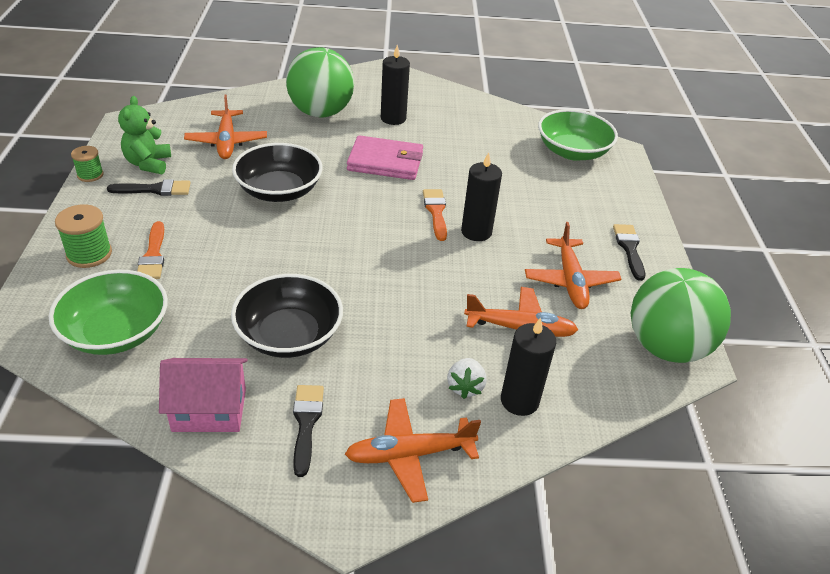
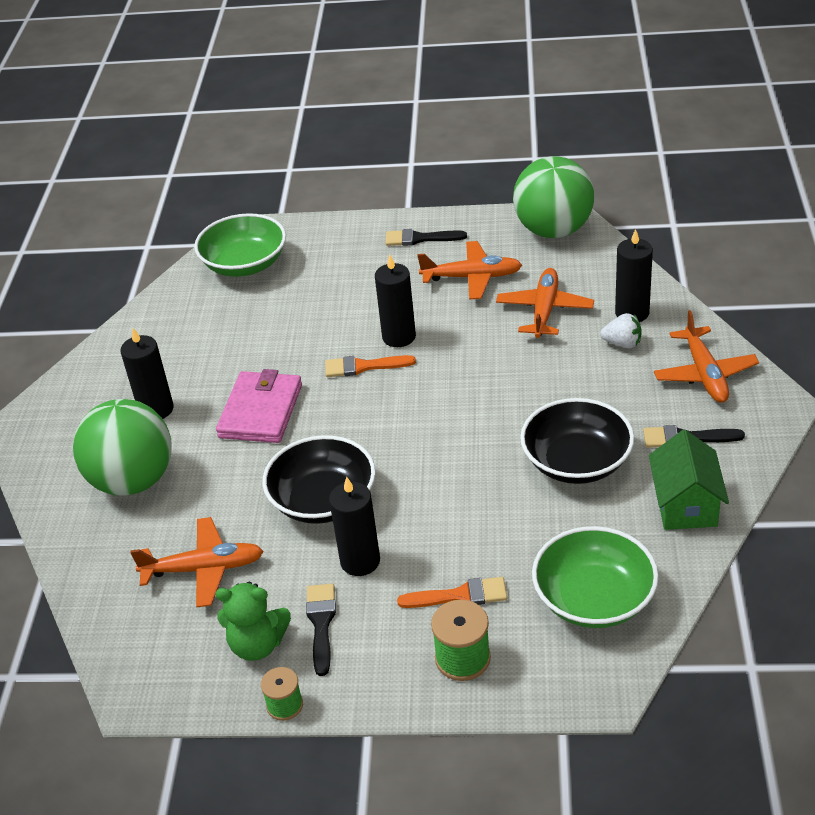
camera: 80 degrees left, 0 degrees up
pink house [159,358,248,432] -> green house [649,430,729,530]
none -> black candle [329,477,380,576]

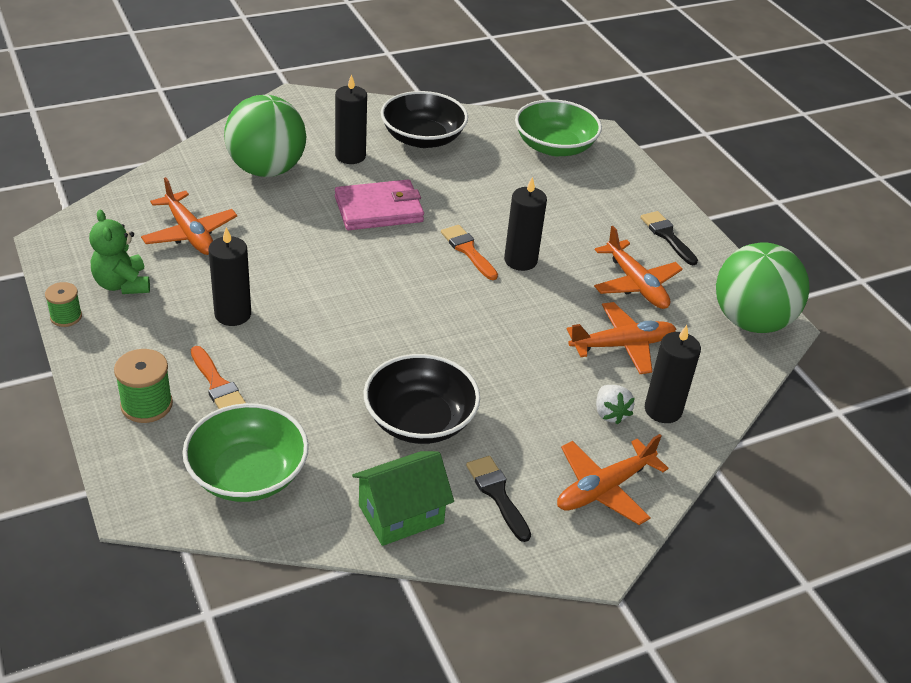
camera: 55 degrees right, 0 degrees up
black bowl [262,435,376,524] -> black bowl moved to [381,91,468,148]
black brush [306,584,336,676] -> none

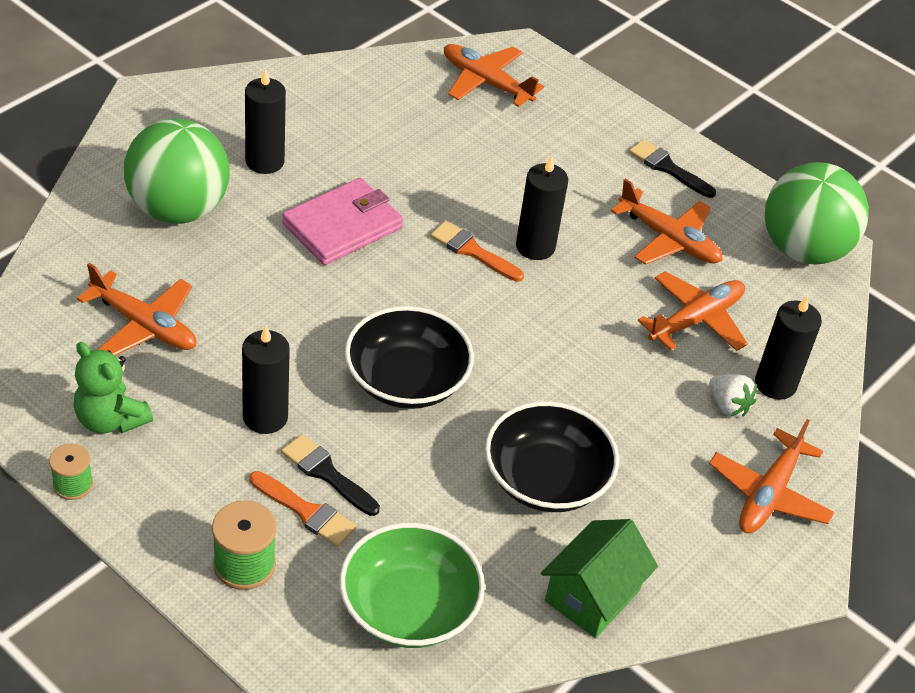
camera: 25 degrees left, 5 degrees up
black bowl [381,91,468,148] -> black bowl moved to [345,306,474,409]
black brush [466,456,531,542] -> black brush moved to [281,434,380,516]
green bowl [515,99,602,156] -> orange plane [444,44,544,107]

